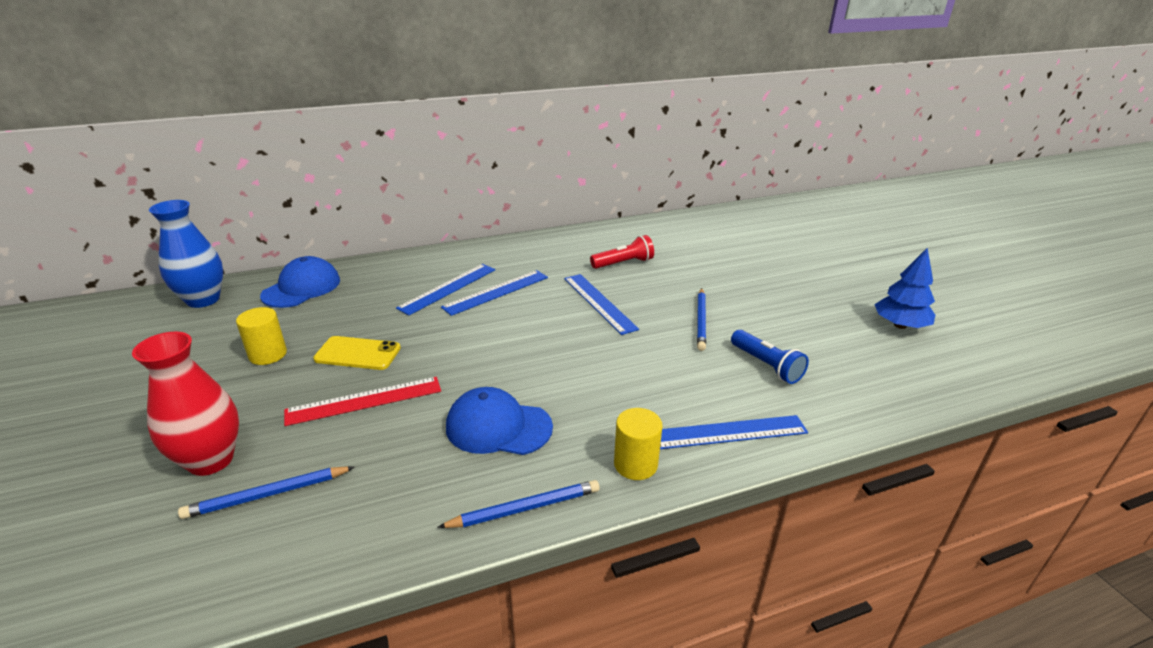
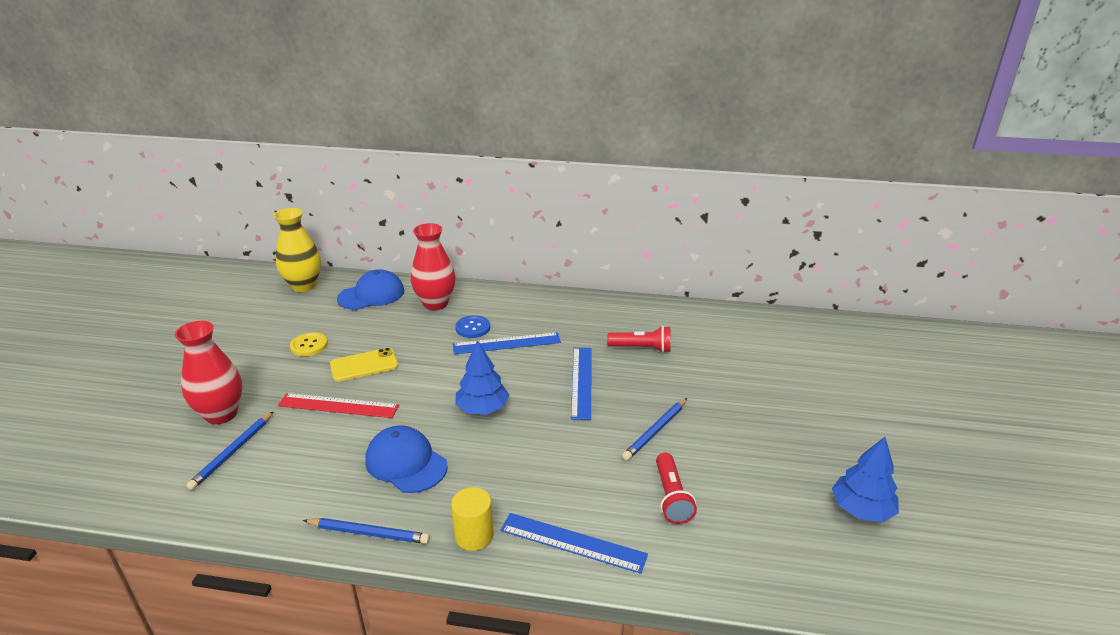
camera: 30 degrees right, 0 degrees up
blue vase [149,200,223,308] -> yellow vase [274,208,321,292]
blue pencil [178,466,355,519] -> blue pencil turned 75 degrees counterclockwise [186,411,274,490]
yellow cylinder [236,307,287,365] -> yellow button [290,332,328,356]
yellow phone [313,336,401,370] -> yellow phone turned 60 degrees counterclockwise [330,348,398,382]
blue ruler [396,264,495,315] -> blue button [455,315,490,338]
blue flashlight [731,330,809,384] -> red flashlight [656,452,697,524]
none -> red vase [411,223,455,310]
none -> blue tree [456,341,509,415]

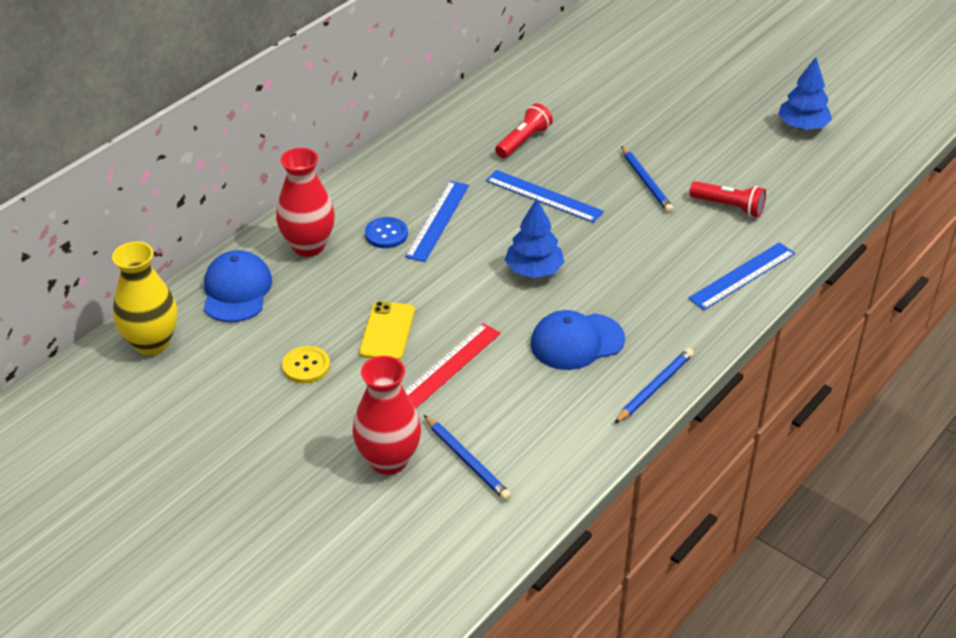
camera: 60 degrees left, 10 degrees up
yellow cylinder [451,487,494,551] -> none

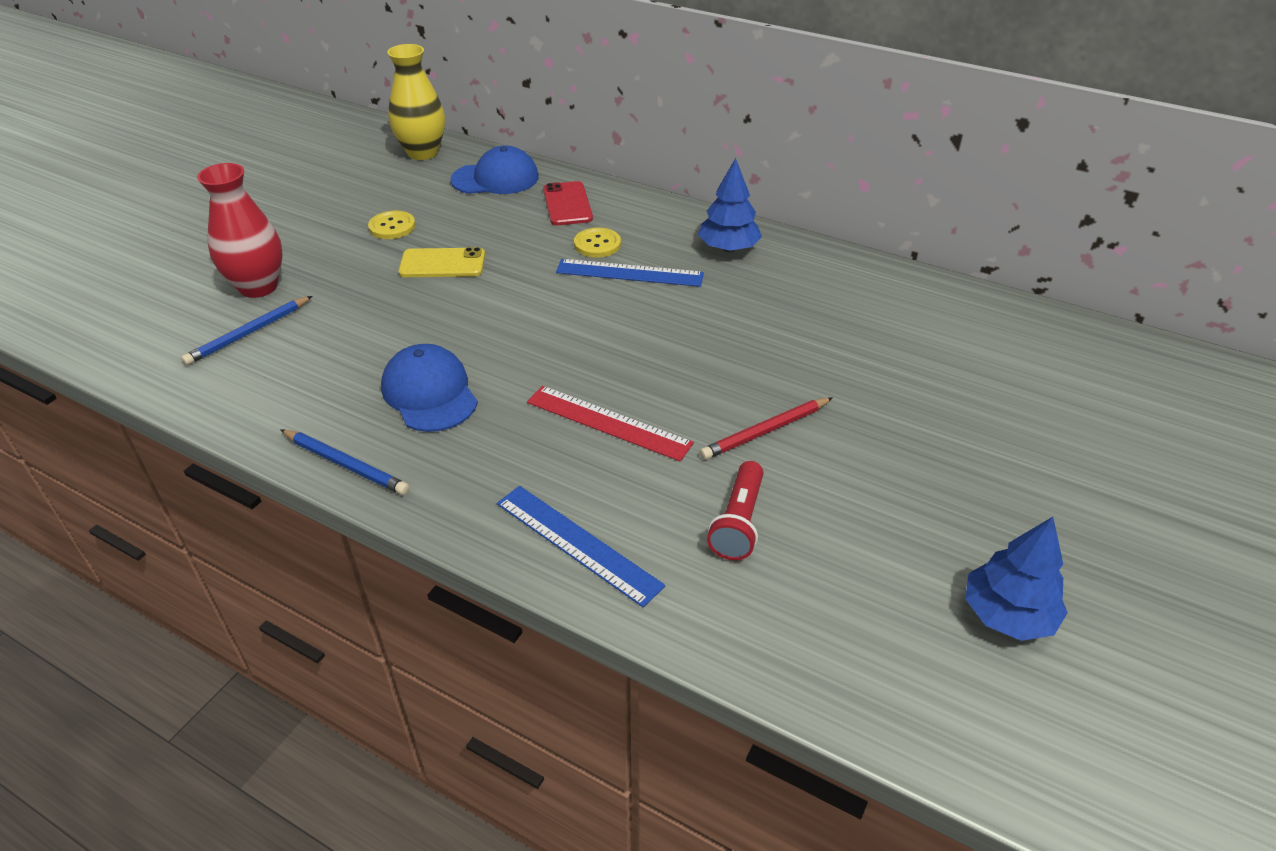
camera: 80 degrees right, 0 degrees up
red vase [276,148,335,257] -> red phone [543,181,593,225]
blue button [365,217,408,248] -> yellow button [574,227,621,258]
red ruler [405,323,501,409] -> red ruler moved to [527,386,694,462]
blue ruler [486,170,604,223] -> none
red flashlight [495,103,553,158] -> none
blue tree [505,199,565,278] -> blue tree moved to [698,158,762,252]
blue pencil [621,146,674,213] -> red pencil [700,397,833,460]

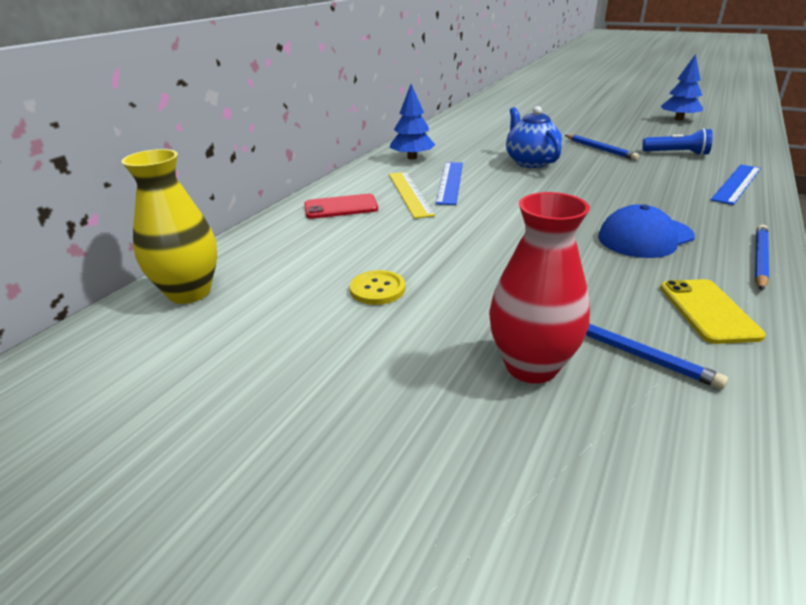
camera: 90 degrees left, 10 degrees down
yellow phone [398,247,485,277] -> yellow phone moved to [660,279,766,344]
blue cap [450,146,539,194] -> none
red ruler [527,386,694,462] -> none
yellow button [574,227,621,258] -> yellow ruler [389,172,435,219]
red pencil [700,397,833,460] -> blue pencil [565,135,639,160]
red flashlight [707,461,763,560] -> blue flashlight [642,128,713,156]
none -> blue teapot [506,106,562,168]

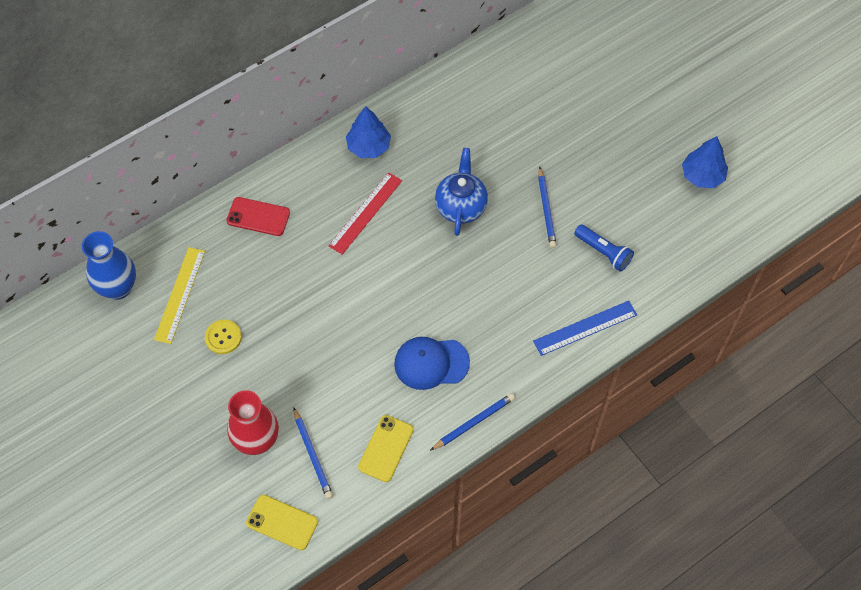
camera: 25 degrees right, 30 degrees up
yellow vase [121,149,217,304] -> blue vase [82,231,136,300]
yellow ruler [389,172,435,219] -> yellow ruler moved to [154,247,205,344]
blue ruler [436,162,463,205] -> red ruler [328,172,402,255]
none -> yellow phone [246,495,318,550]

